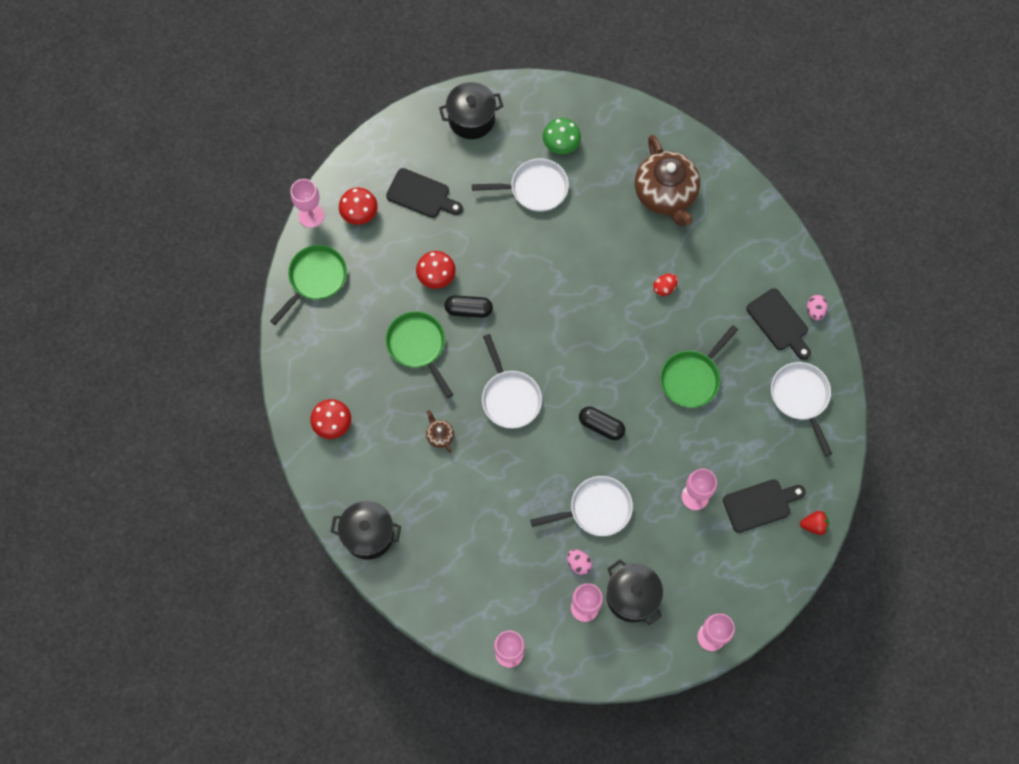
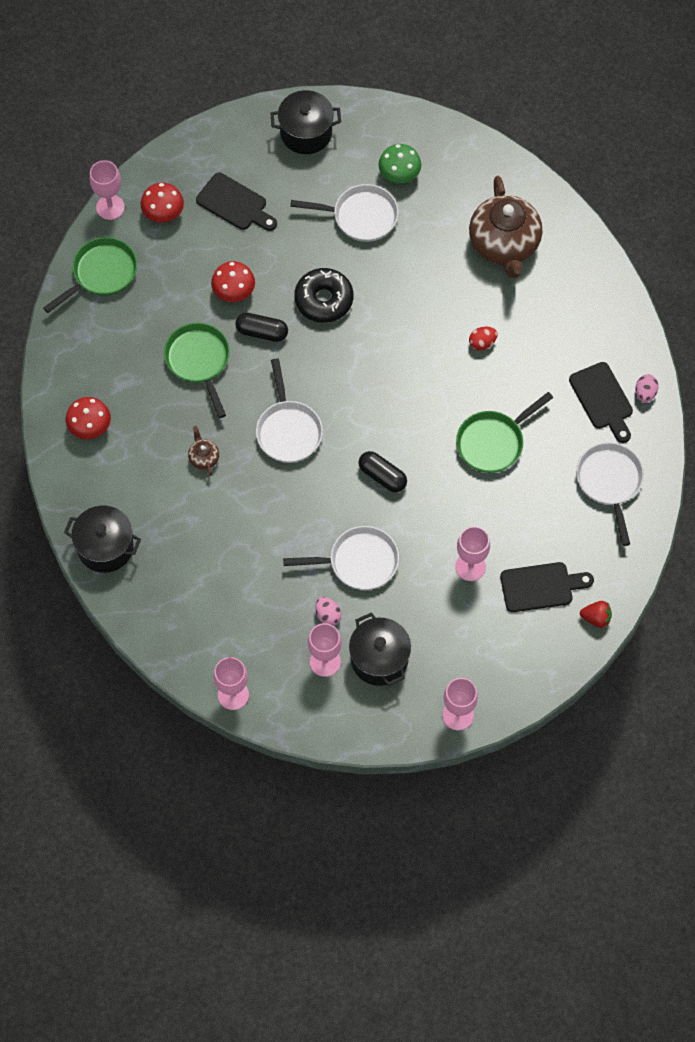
camera: 10 degrees right, 5 degrees down
none -> black donut [294,268,353,323]

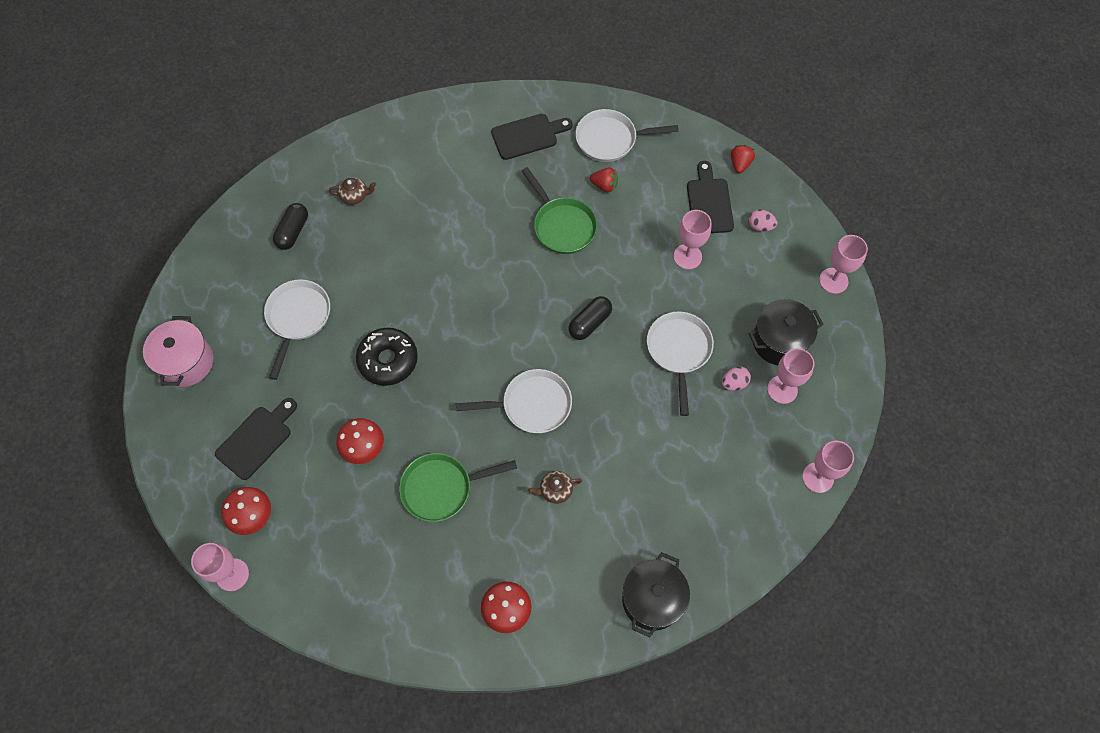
camera: 85 degrees left, 0 degrees up
green pan [43,237,137,313] -> none
black capsule [235,313,288,342] -> black capsule moved to [273,203,308,250]
black pot [270,90,341,154] -> pink pot [143,316,213,387]
green mushroom [379,144,421,183] -> none
brown teapot [469,176,542,278] -> brown teapot [329,177,376,205], size x0.41
red egg [469,326,498,351] -> none
pink egg [635,374,659,403] -> pink egg moved to [748,210,777,232]
none -> red strawberry [590,168,618,192]

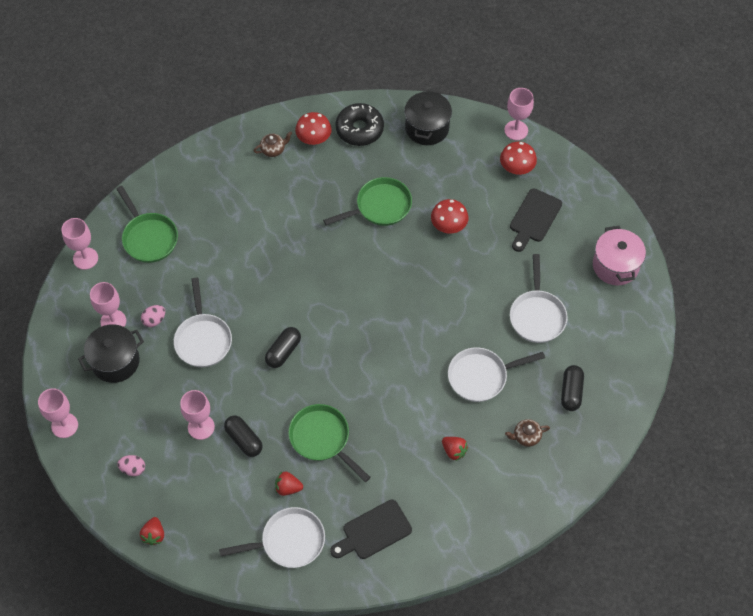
camera: 170 degrees right, 5 degrees down
black donut [356,328,418,386] -> black donut moved to [335,103,384,146]
white pan [456,369,572,433] -> white pan moved to [448,347,545,402]
brown teapot [528,471,582,504] -> brown teapot moved to [254,131,292,157]
black pot [622,552,690,637] -> black pot moved to [404,89,452,145]
black cutting board [687,161,734,233] -> none
none -> green pan [117,186,178,263]
none -> black capsule [224,416,263,457]
none -> red strawberry [442,437,468,461]

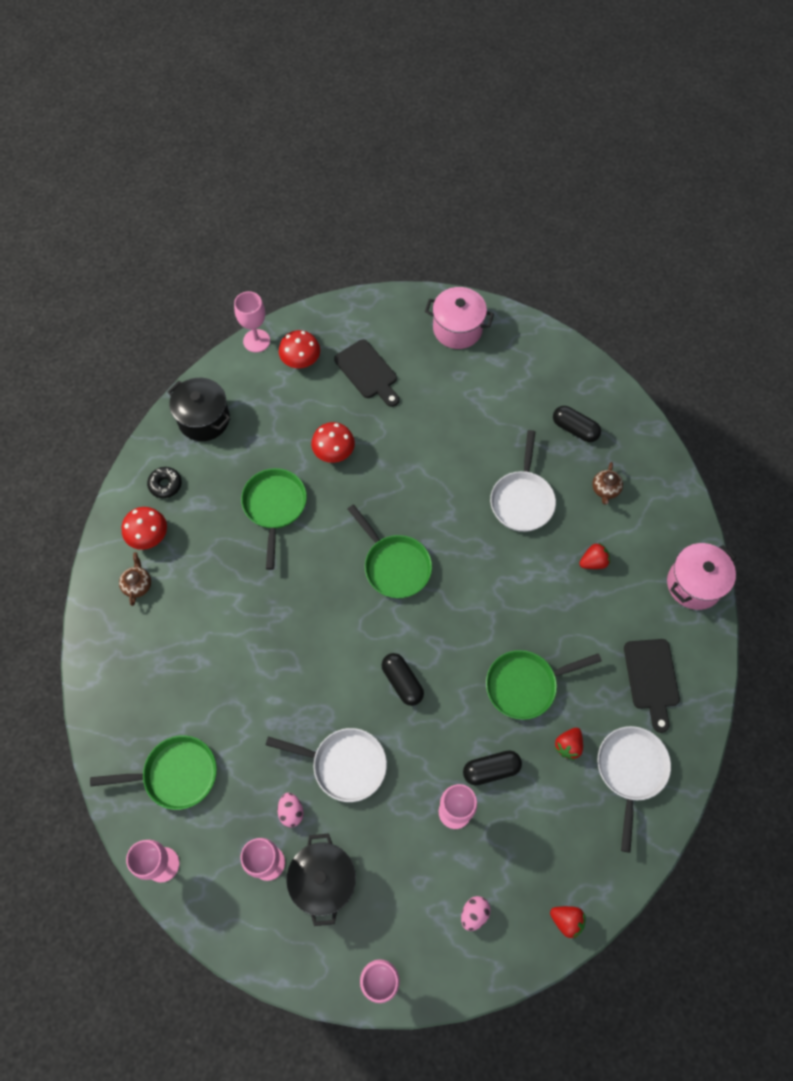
camera: 65 degrees left, 5 degrees up
black donut [335,103,384,146] -> black donut [147,467,182,498], size x0.57
white pan [510,254,568,343] -> none
none -> green pan [348,504,432,598]
none -> pink pot [667,543,736,610]

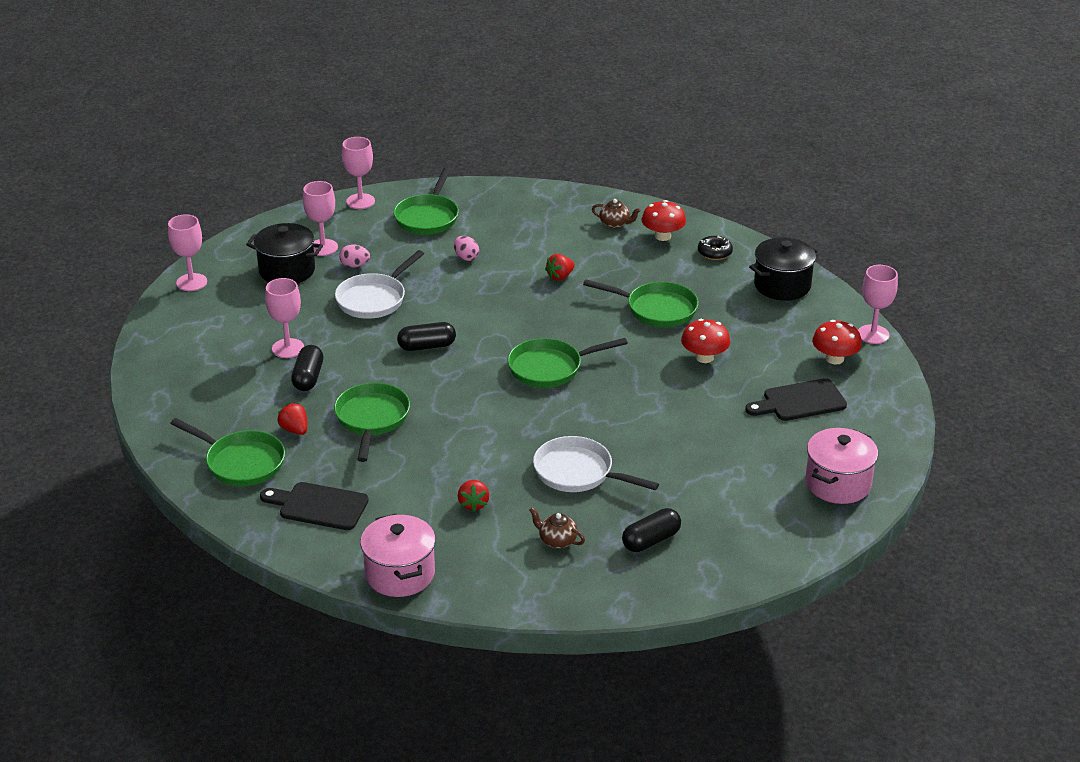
camera: 110 degrees right, 30 degrees down
pink egg [461,896,490,931] -> pink egg moved to [454,236,479,261]
red strawberry [550,906,586,939] -> red strawberry moved to [545,254,575,281]
white pan [598,726,671,853] -> green pan [170,418,285,486]

